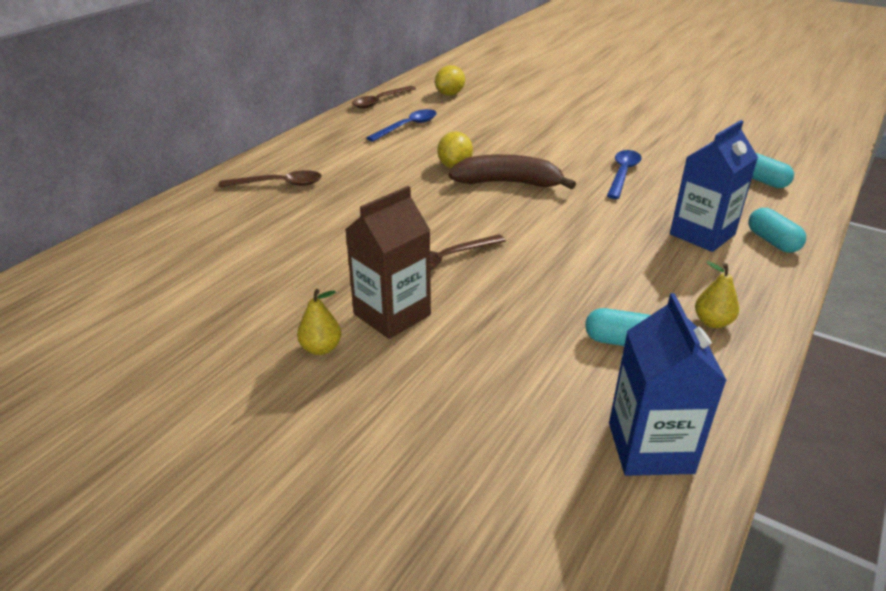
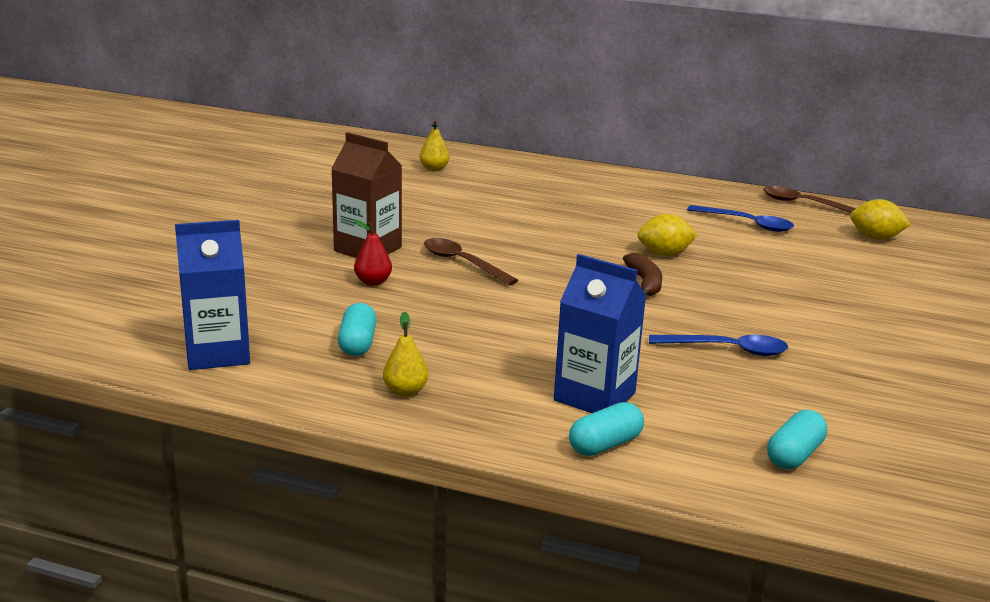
camera: 75 degrees right, 10 degrees down
brown spoon [218,170,322,187] -> none
yellow pear [297,289,341,355] -> yellow pear moved to [420,120,449,171]
brown banana [449,154,576,189] -> brown banana [623,253,662,296], size x0.61
none -> red pear [354,219,392,286]

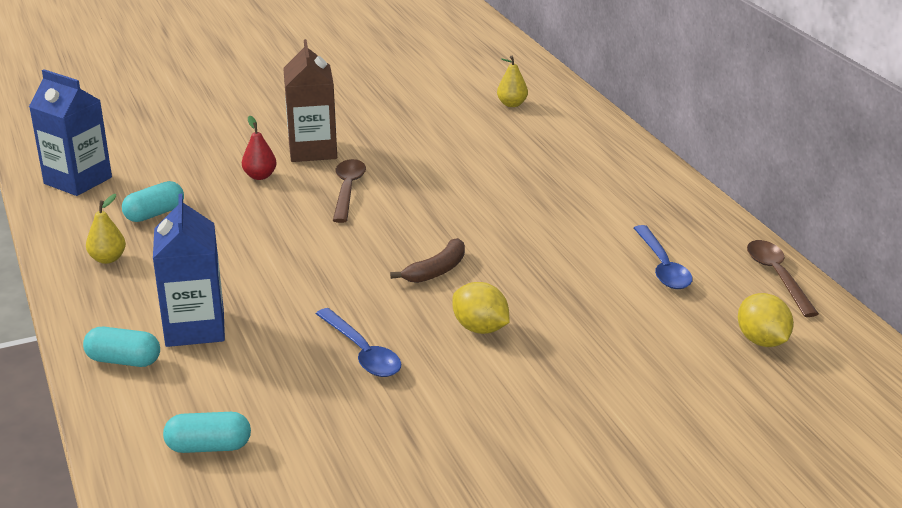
camera: 50 degrees right, 5 degrees up
yellow lemon [638,214,698,256] -> yellow lemon moved to [452,282,510,334]

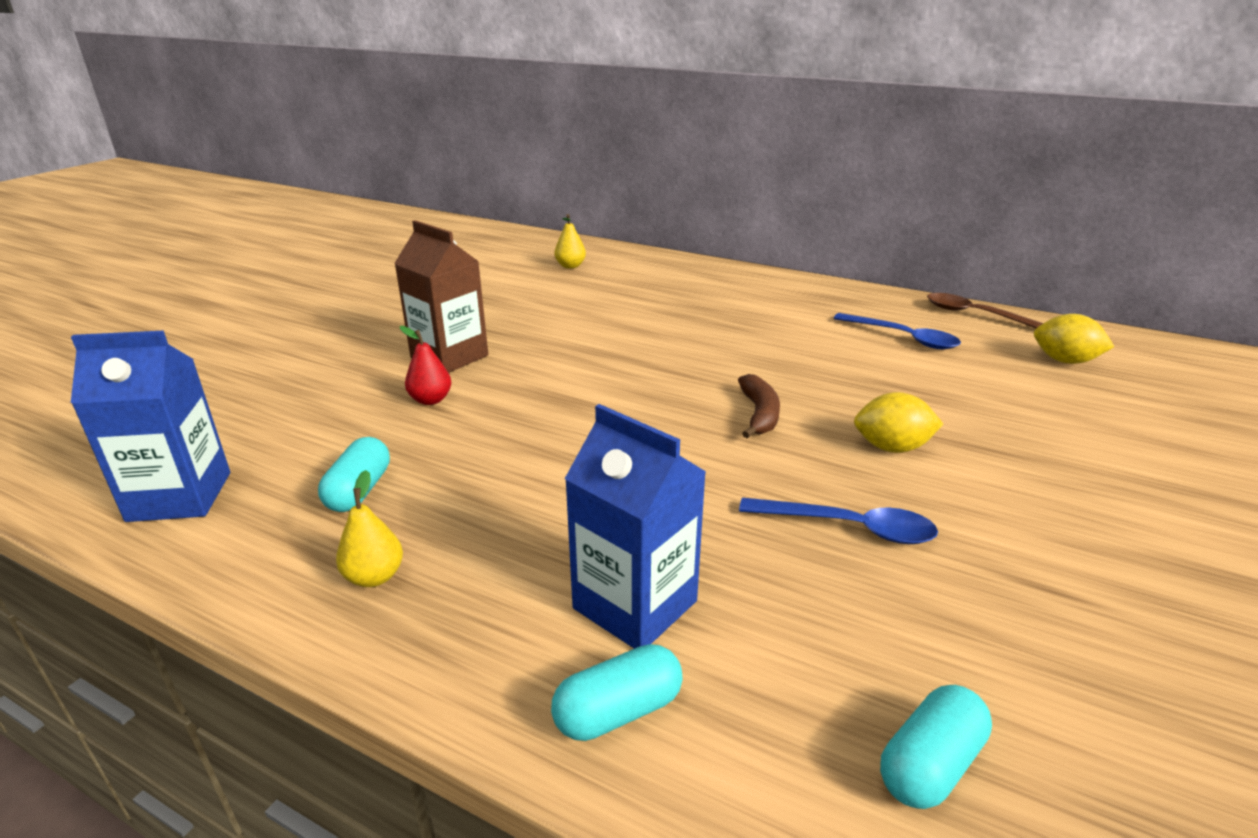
camera: 40 degrees left, 0 degrees up
brown spoon [333,159,366,223] -> none

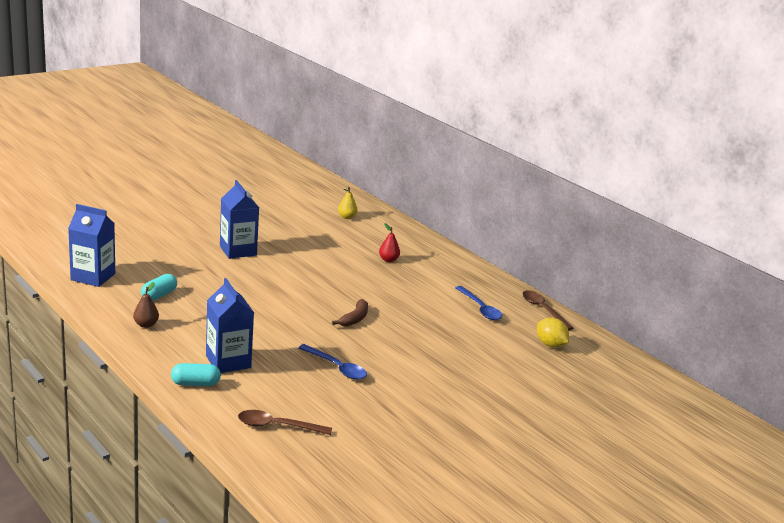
camera: 20 degrees right, 5 degrees down
yellow pear [336,470,403,587] -> brown pear [133,282,159,328]
brown carton [394,220,488,373] -> blue carton [220,180,259,259]
red pear [400,326,452,405] -> red pear moved to [379,223,400,262]
yellow lemon [854,392,943,453] -> none
turquoise capsule [880,685,992,809] -> brown spoon [238,410,332,435]

